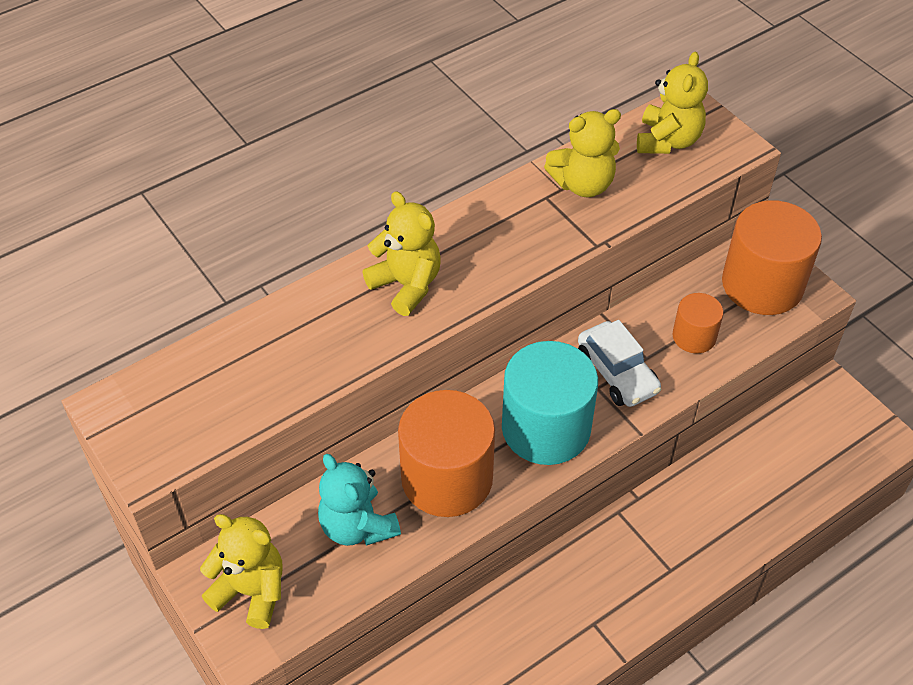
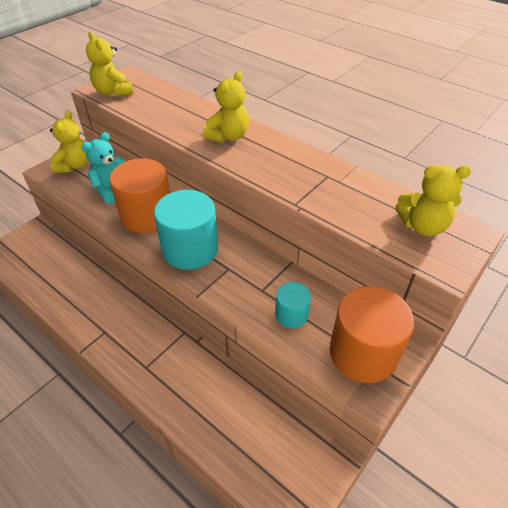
camera: 75 degrees right, 5 degrees down
yellow teddy bear [544,109,621,198] -> yellow teddy bear moved to [86,31,134,97]
white car [578,320,661,407] -> none
orange cylinder [672,293,723,354] -> turquoise cylinder [275,282,311,328]

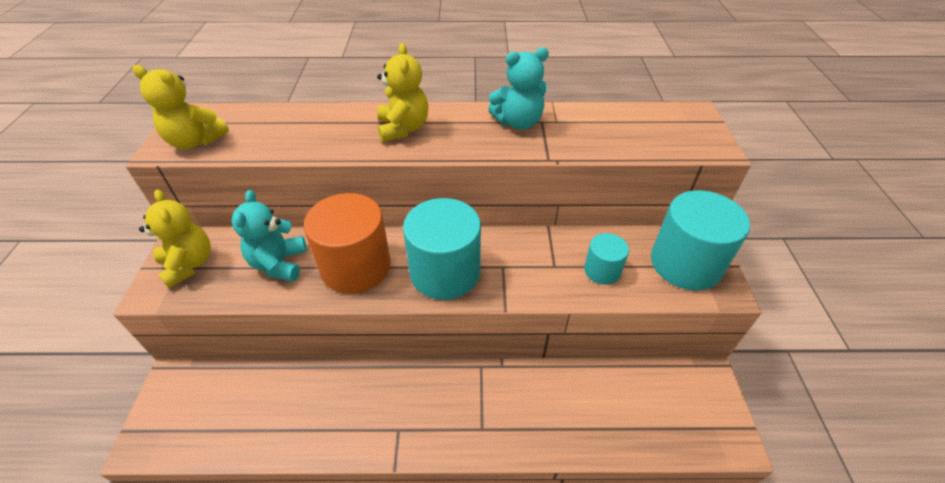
camera: 40 degrees left, 0 degrees up
orange cylinder [330,286,414,383] -> turquoise cylinder [651,190,750,290]
yellow teddy bear [395,165,471,236] -> none
none -> turquoise teddy bear [488,47,549,129]

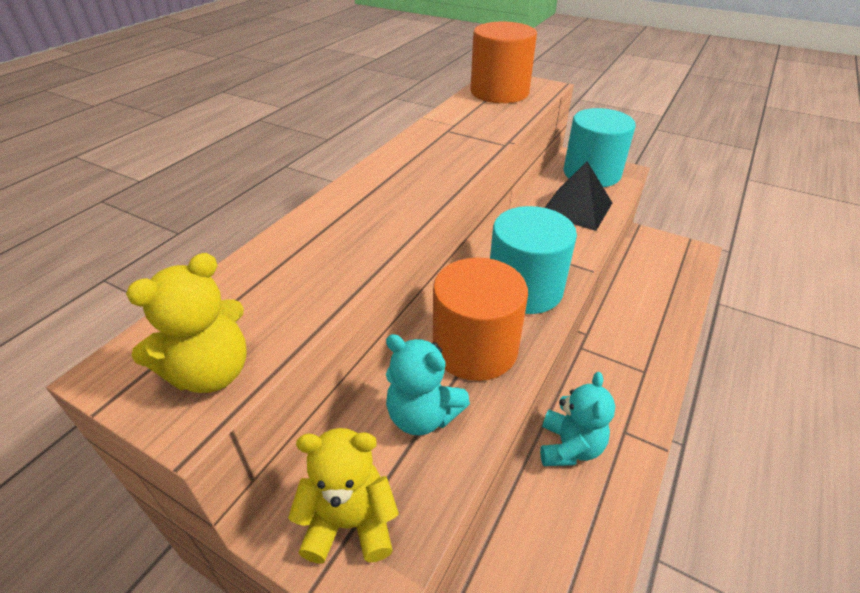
camera: 60 degrees left, 5 degrees down
yellow teddy bear [377,43,428,142] -> none
turquoise teddy bear [488,47,549,129] -> turquoise teddy bear moved to [540,372,615,466]
turquoise cylinder [584,233,629,285] -> black pyramid [545,161,612,231]
none -> orange cylinder [470,22,537,103]

